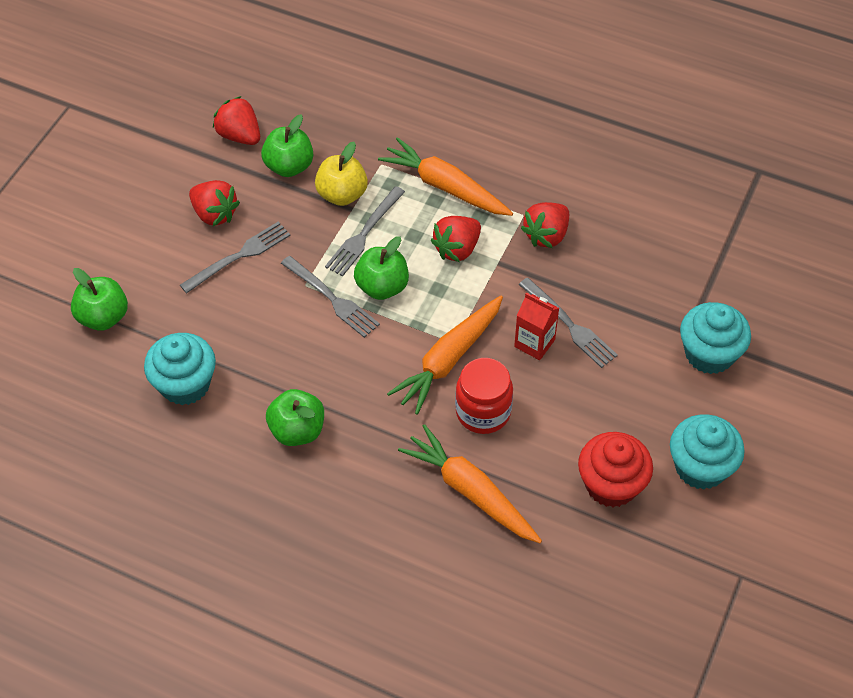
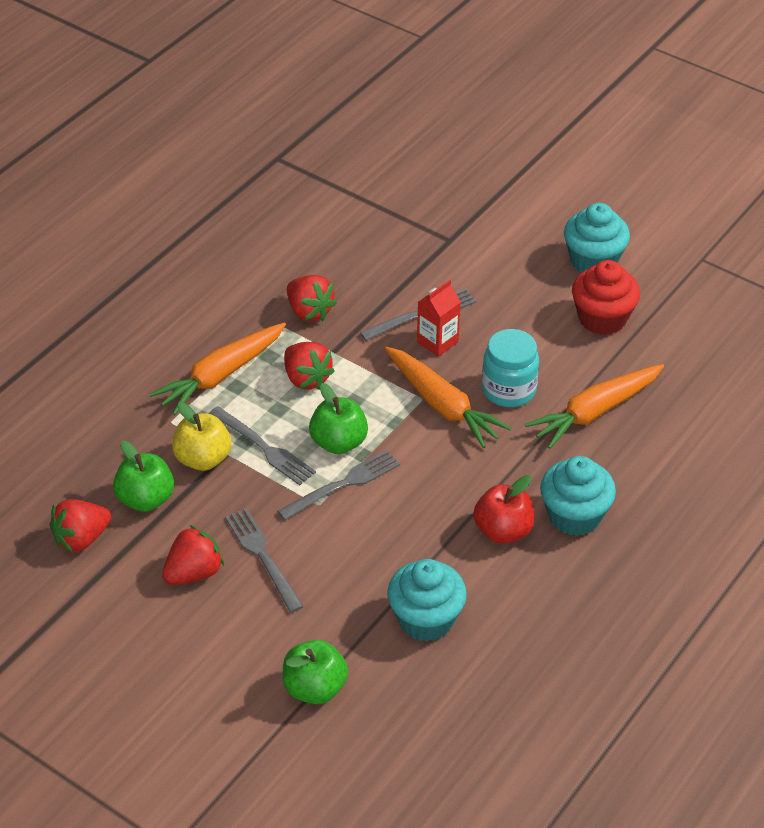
camera: 80 degrees left, 10 degrees down
green apple [266,389,324,446] -> red apple [473,475,535,544]
red jar [455,358,513,434] -> turquoise jar [482,329,539,407]
turquoise cupcake [680,302,751,374] -> turquoise cupcake moved to [540,456,616,536]

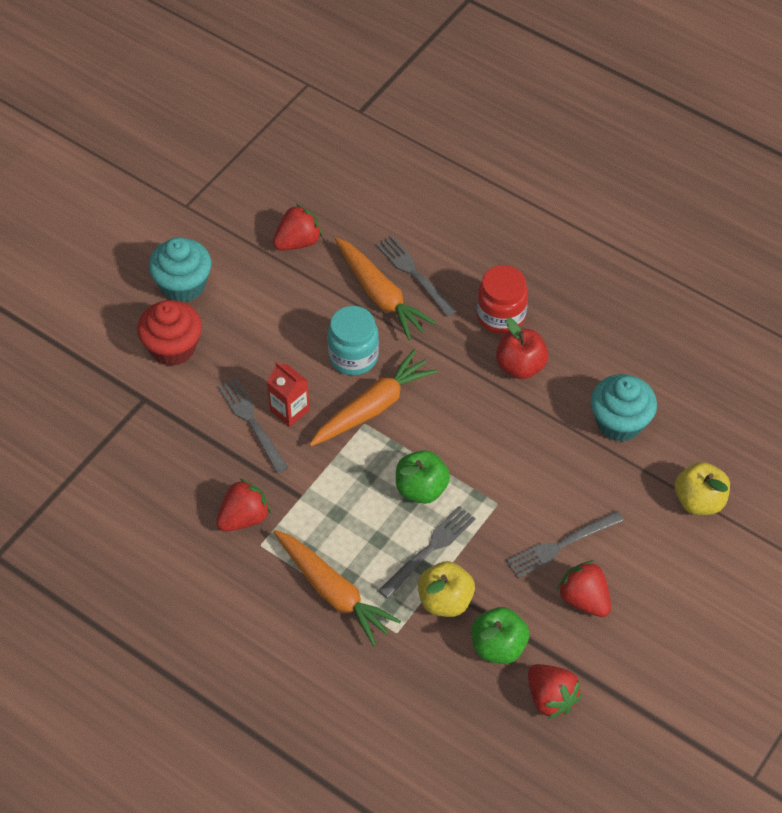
camera: 90 degrees left, 10 degrees up
grey fork [277,450,400,520] -> grey fork moved to [376,236,457,317]
green apple [283,640,348,704] -> yellow apple [675,462,730,515]
red strawberry [284,342,335,390] -> red strawberry moved to [273,204,322,251]
turquoise cupcake [540,456,616,536] -> red jar [477,265,528,334]
red cupcake [572,260,640,335] -> red cupcake moved to [137,300,202,366]

